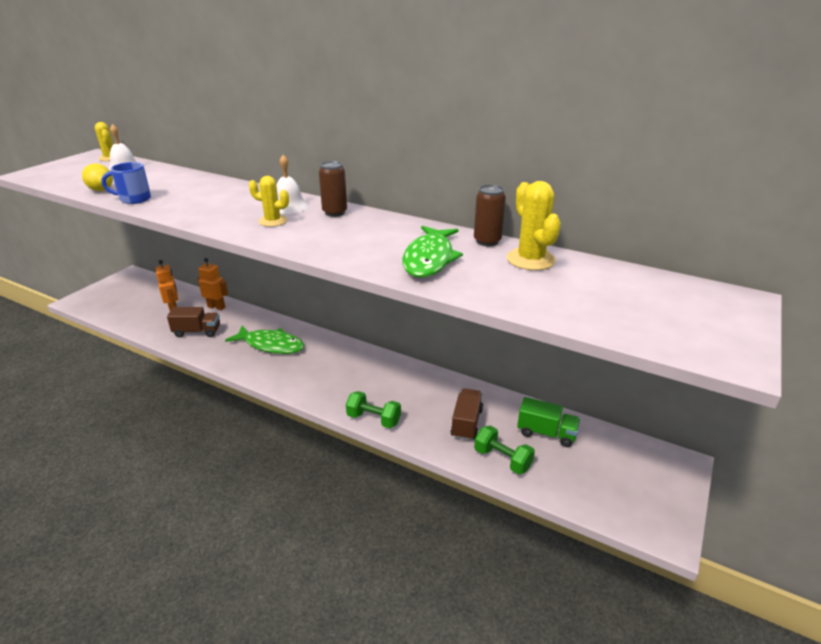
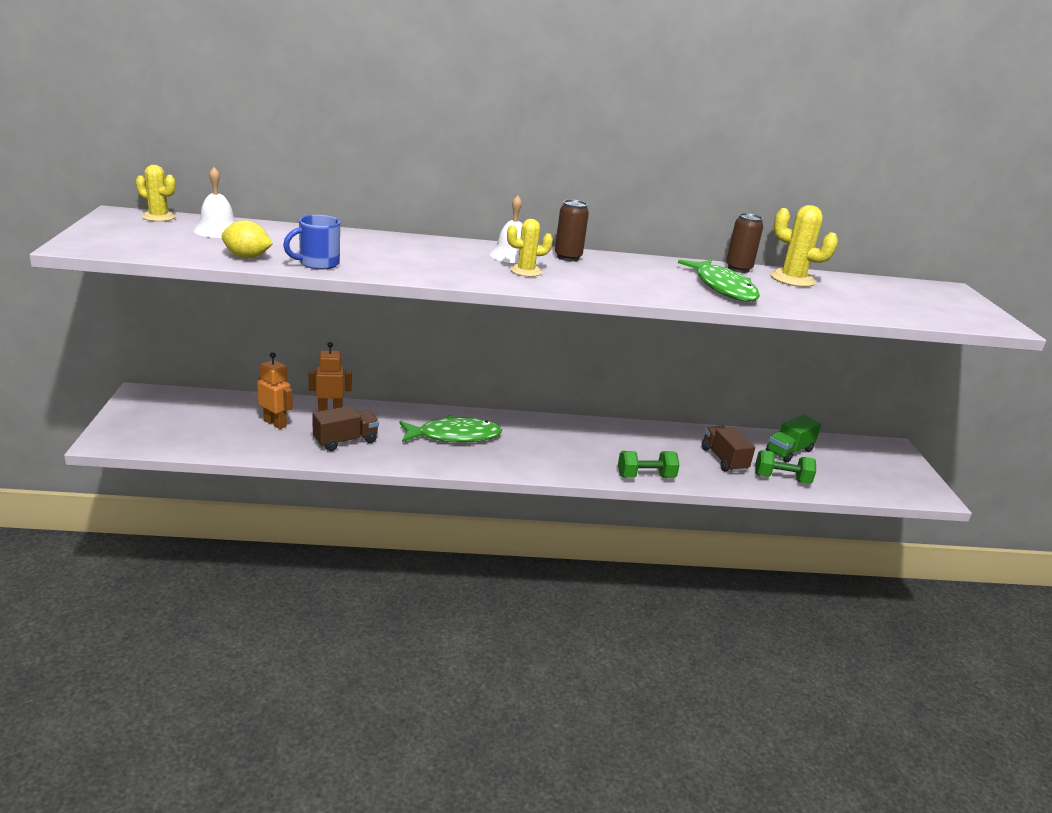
camera: 35 degrees left, 5 degrees down
green truck [517,397,580,447] -> green truck turned 150 degrees clockwise [766,415,821,462]

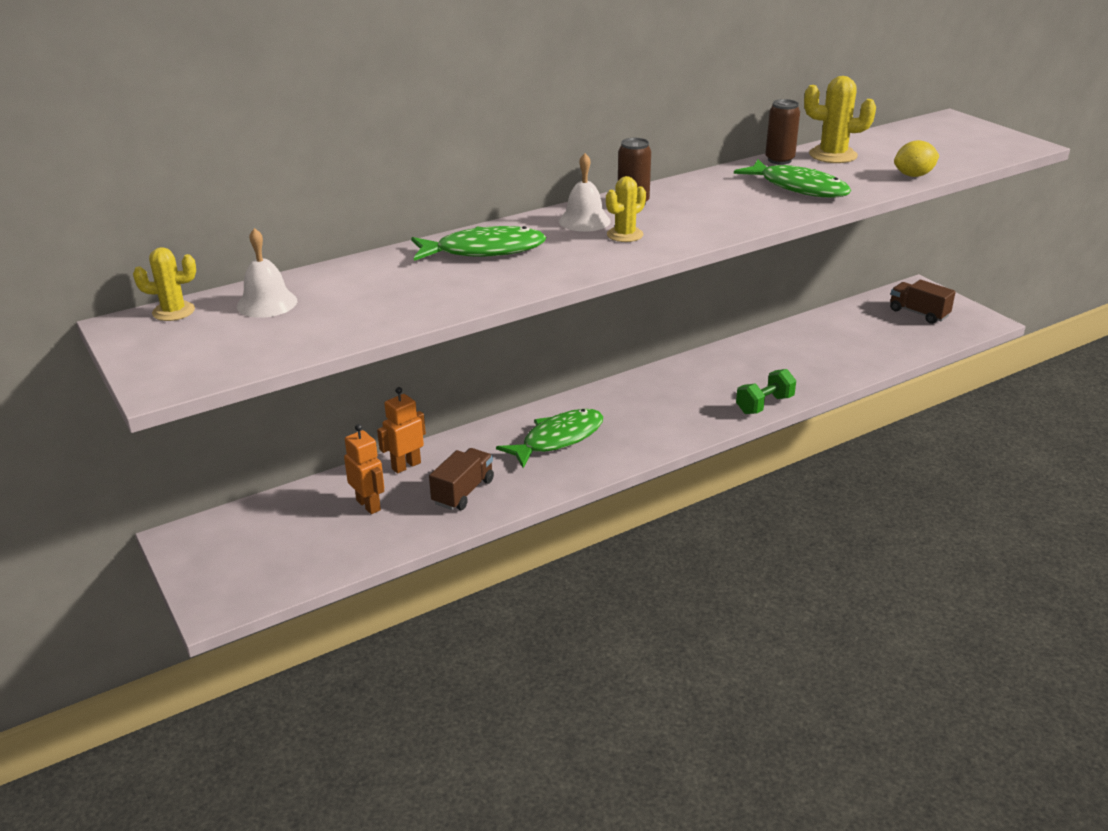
camera: 25 degrees left, 5 degrees up
yellow lemon [221,220,273,258] -> yellow lemon moved to [894,140,940,177]
orange robot [257,352,293,429] -> orange robot turned 45 degrees clockwise [344,424,384,514]
blue mug [283,215,340,270] -> none
brown truck [702,426,755,472] -> brown truck moved to [890,280,956,324]
green dumbbell [755,450,816,484] -> none
green truck [766,415,821,462] -> none
none -> green fish [411,226,546,261]

